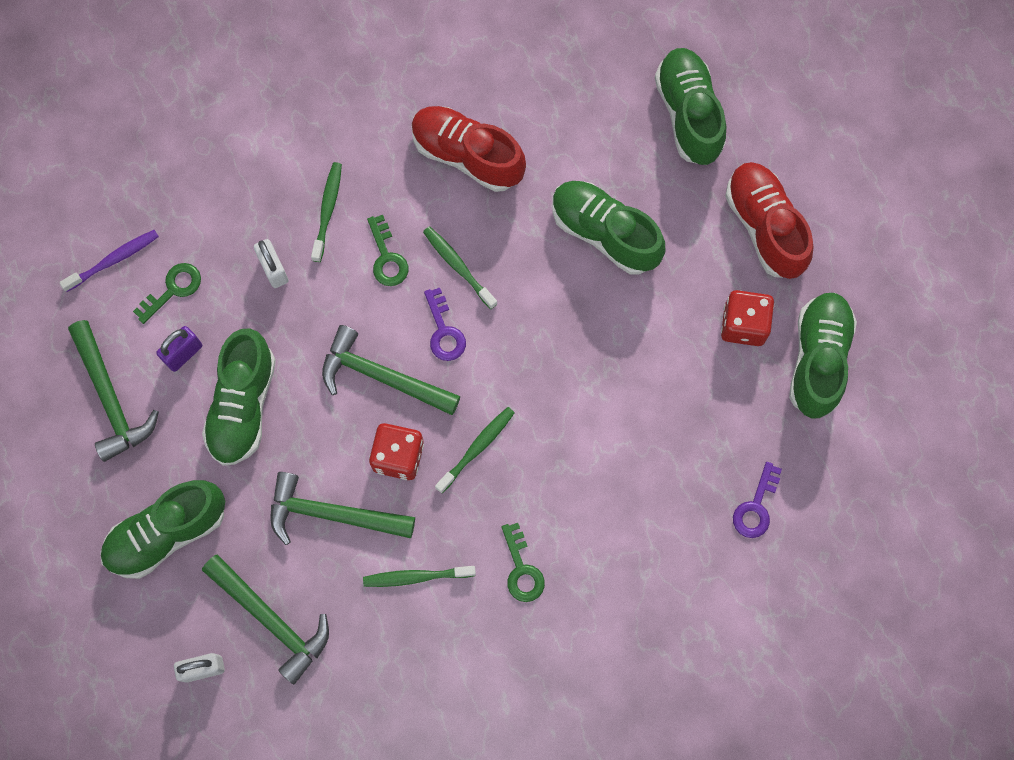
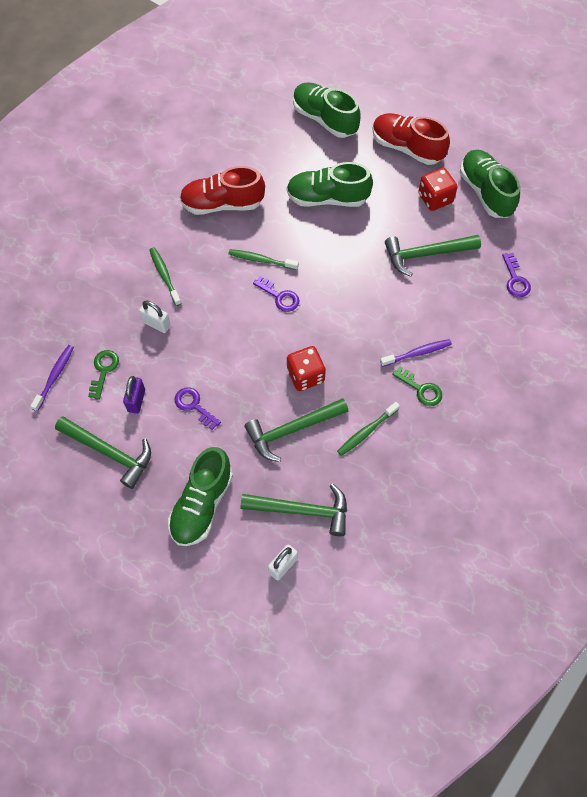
camera: 35 degrees left, 10 degrees down
green shoe [202,328,276,466] -> purple key [174,387,221,430]
green hammer [322,325,460,415] -> green hammer moved to [385,235,481,277]
green key [367,215,408,286] -> none
green toothbrush [435,407,515,493] -> none
none -> purple toothbrush [380,339,452,367]

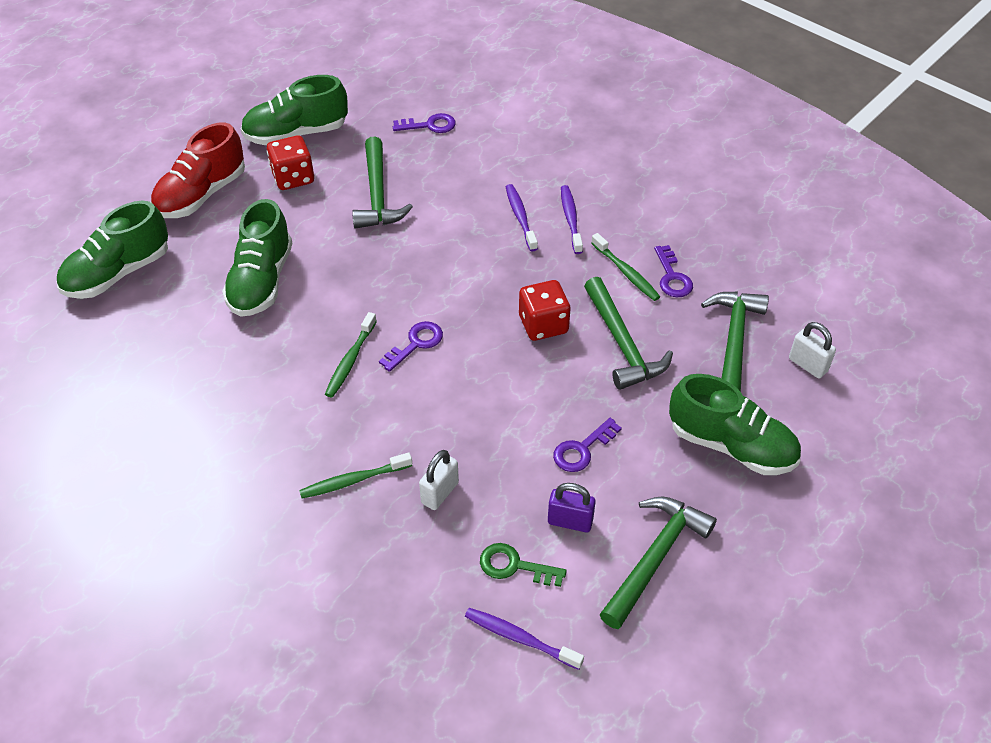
camera: 85 degrees left, 15 degrees down
red shoe [180,166,265,215] -> none
green key [392,366,442,406] -> purple toothbrush [561,185,583,254]
none -> purple key [654,245,693,297]

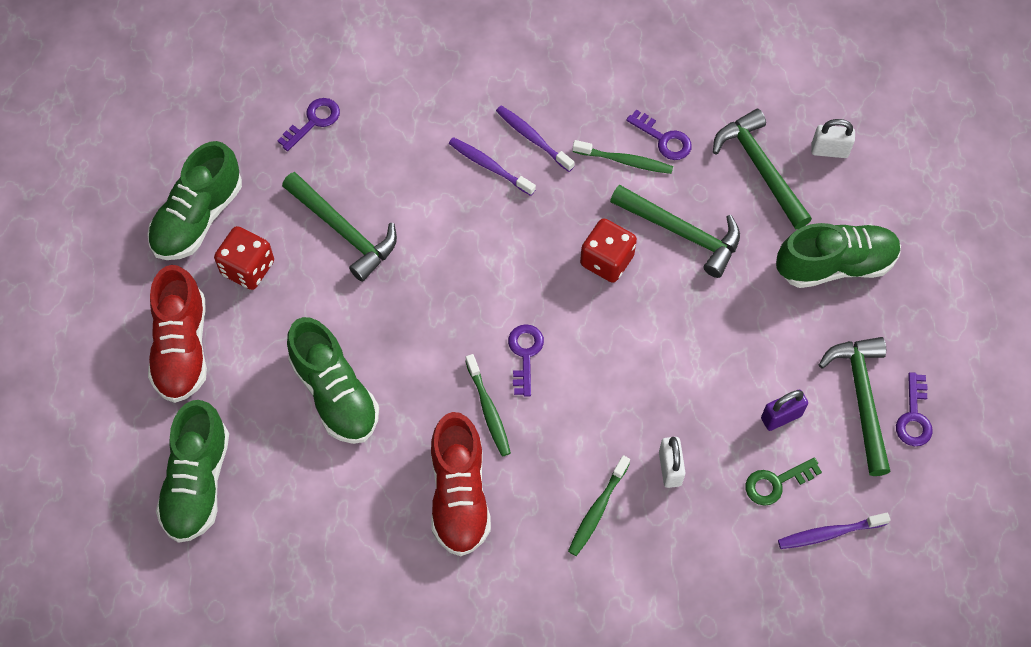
camera: 40 degrees left, 15 degrees up
purple key [553,418,622,472] -> purple key moved to [896,372,933,446]
none -> red shoe [431,412,491,556]

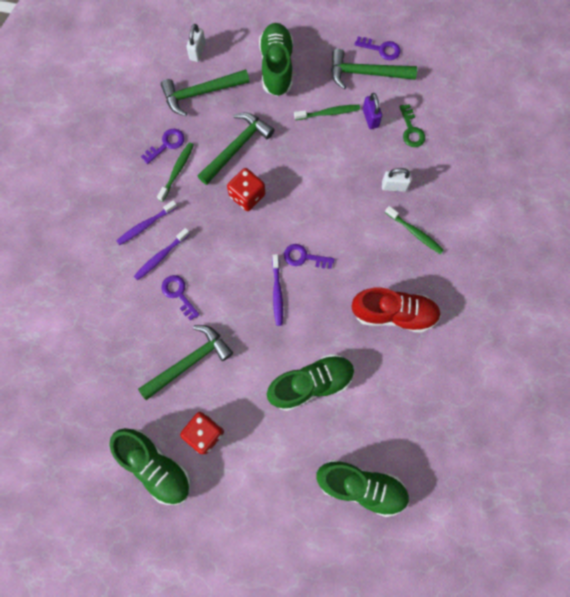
camera: 80 degrees left, 10 degrees up
red shoe [148,265,207,403] -> none
purple key [277,98,340,151] -> purple key moved to [162,275,200,321]
green toothbrush [465,354,511,456] -> green toothbrush moved to [294,105,360,120]
purple toothbrush [778,513,891,549] -> purple toothbrush moved to [272,254,283,326]

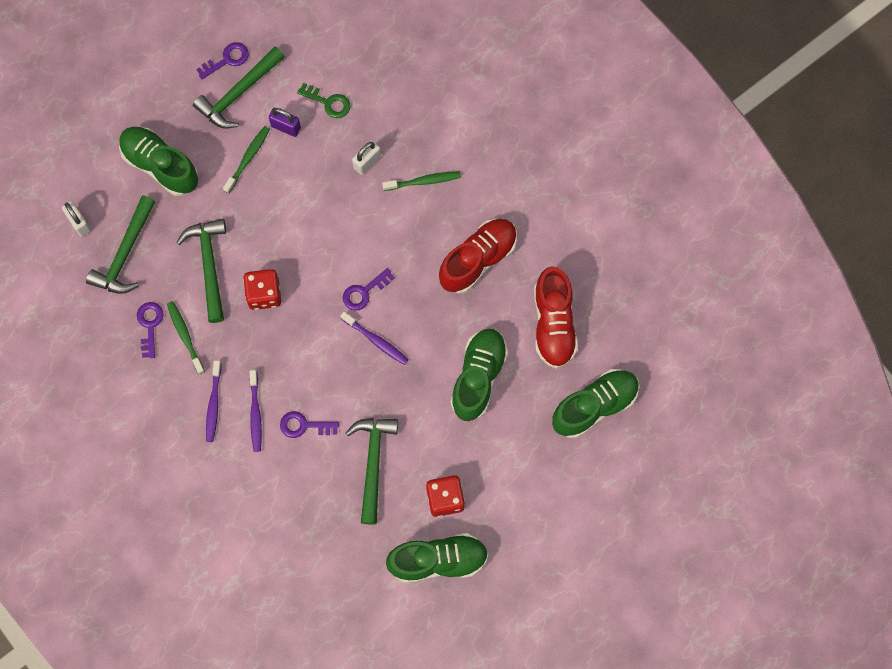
camera: 50 degrees left, 0 degrees up
none -> red shoe [534,266,578,369]

